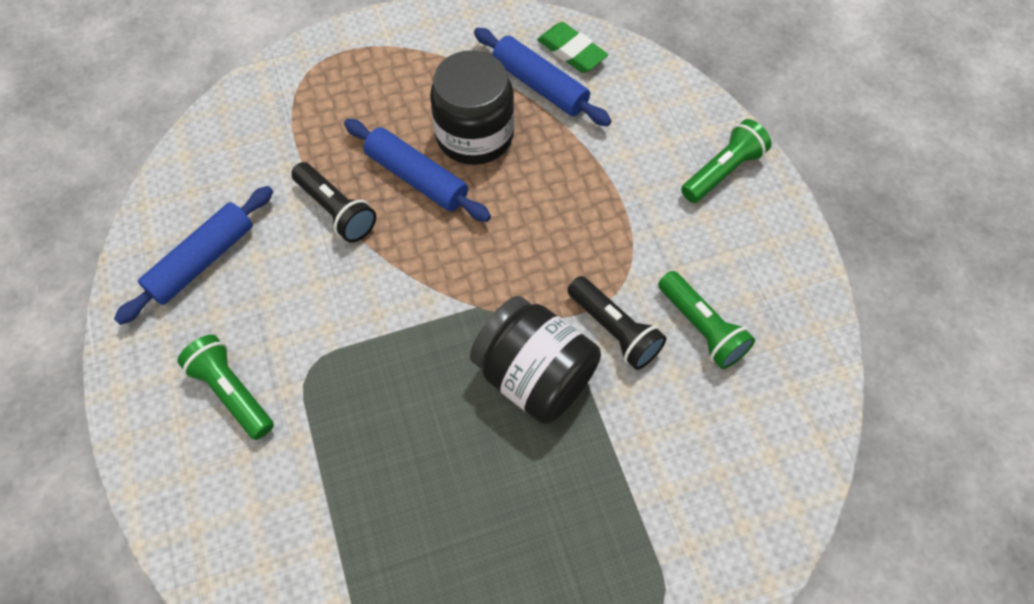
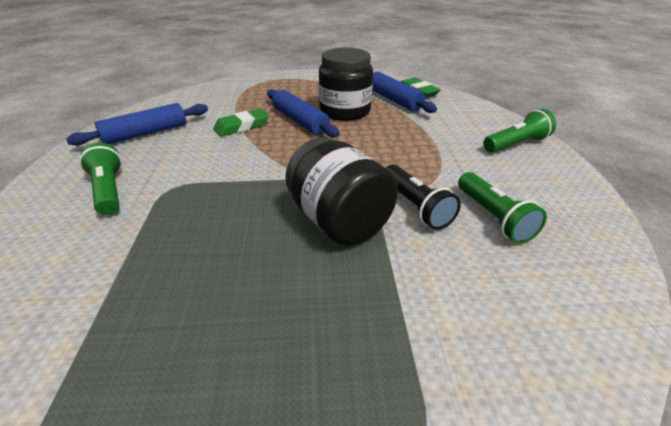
camera: 15 degrees right, 25 degrees down
black flashlight [291,162,376,242] -> green eraser [213,108,269,137]

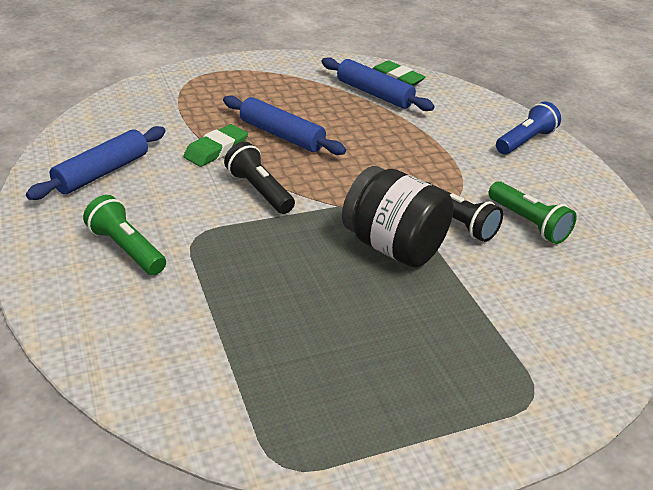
camera: 20 degrees left, 0 degrees up
black jar [319,48,373,121] -> none
green flashlight [483,109,556,153] -> blue flashlight [496,101,561,154]
none -> black flashlight [224,142,295,214]

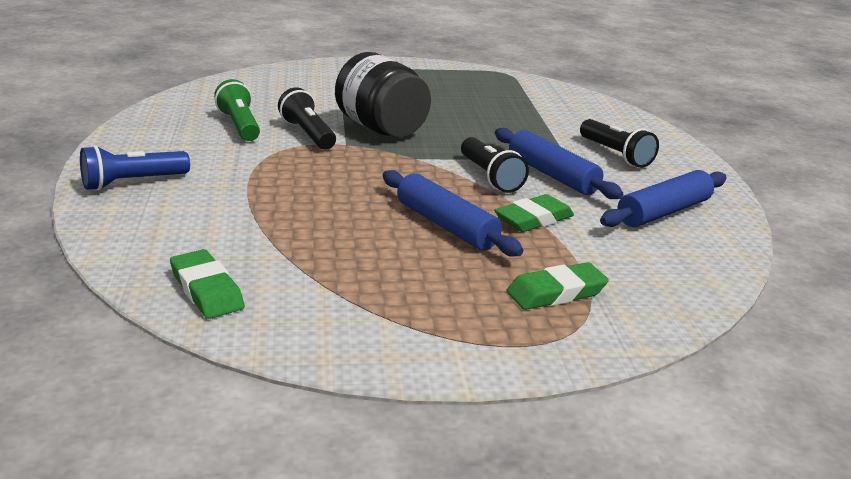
camera: 165 degrees left, 10 degrees down
green flashlight [83,195,166,275] -> black flashlight [580,119,659,168]
blue rolling pin [322,57,435,111] -> blue rolling pin moved to [495,128,623,199]
none -> green eraser [506,262,609,310]

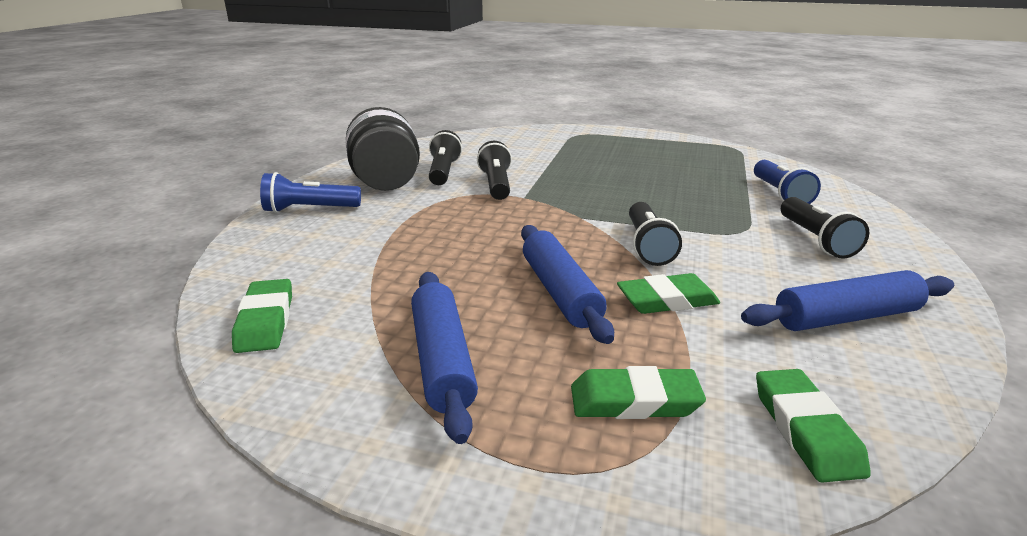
camera: 25 degrees right, 0 degrees up
green flashlight [214,79,260,141] -> black flashlight [429,130,462,185]
black jar [335,52,431,137] -> black jar moved to [346,107,420,191]
blue rolling pin [495,128,623,199] -> blue rolling pin moved to [411,272,478,444]
none -> blue flashlight [754,160,821,204]
none -> green eraser [756,369,871,483]

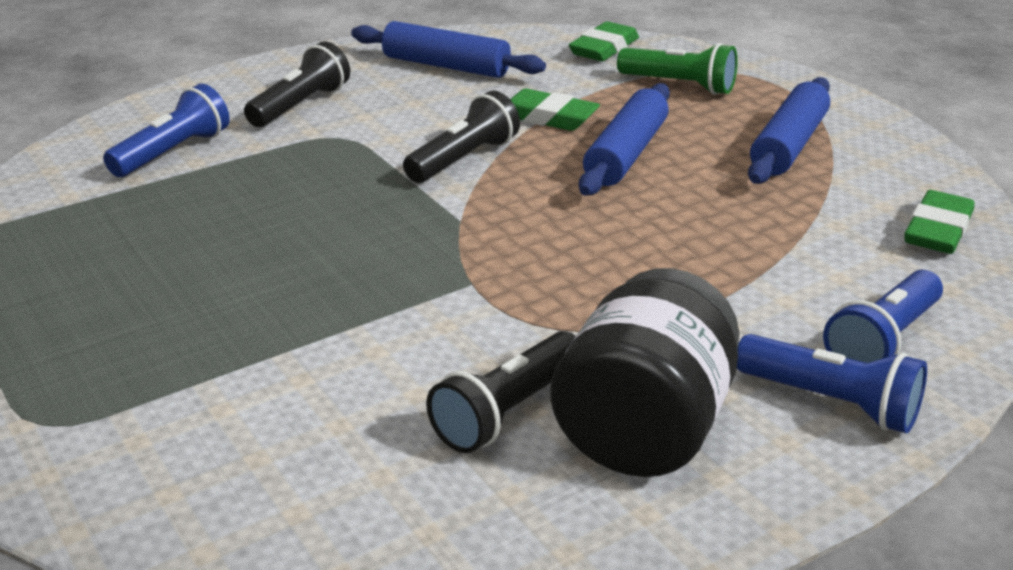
camera: 140 degrees left, 5 degrees up
black flashlight [477,141,512,200] -> none
green eraser [571,366,706,419] -> green flashlight [617,43,738,95]
none -> blue flashlight [823,270,943,363]

